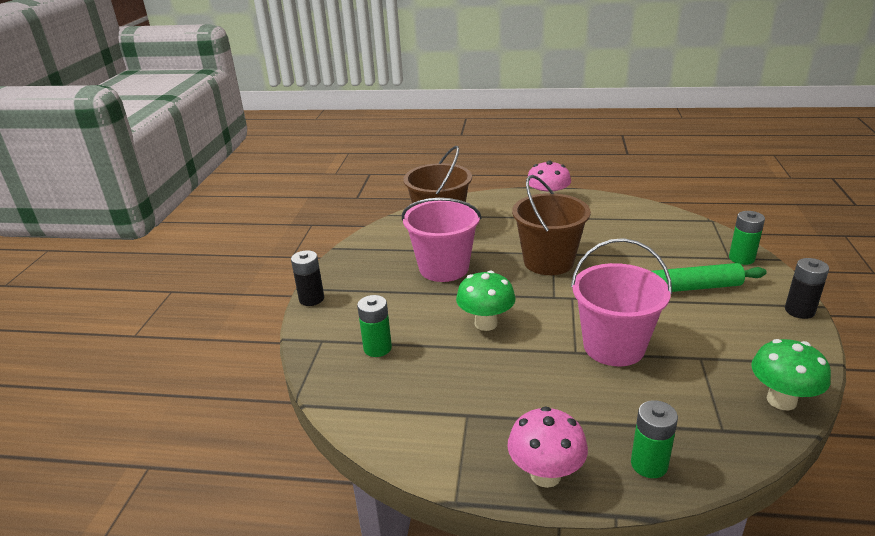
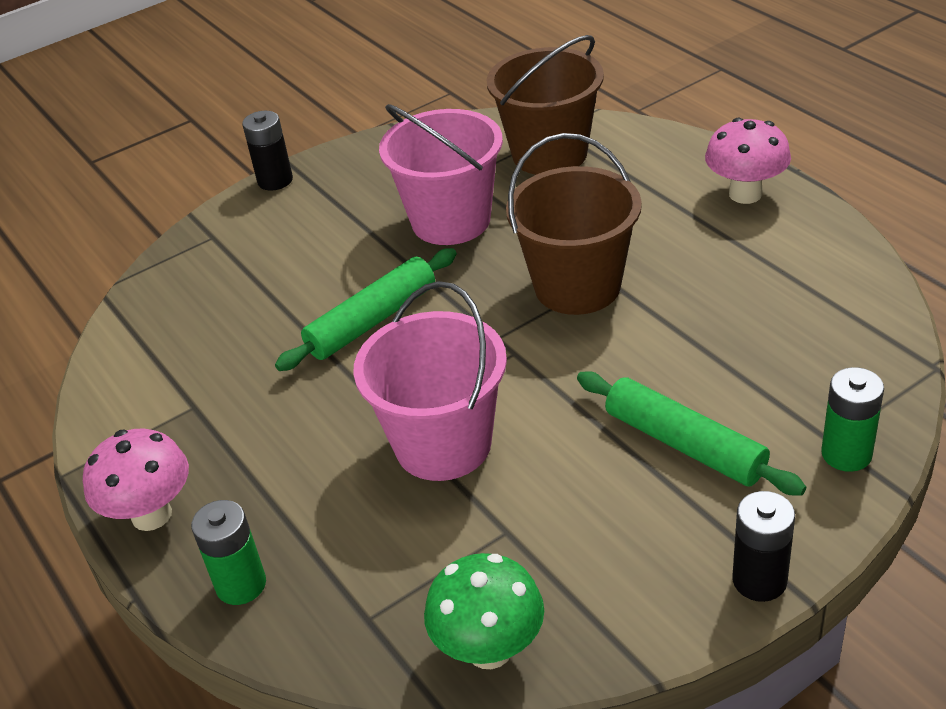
camera: 50 degrees right, 10 degrees up
green battery [357,295,392,357] -> none
green mushroom [456,270,516,331] -> green rolling pin [275,248,457,371]

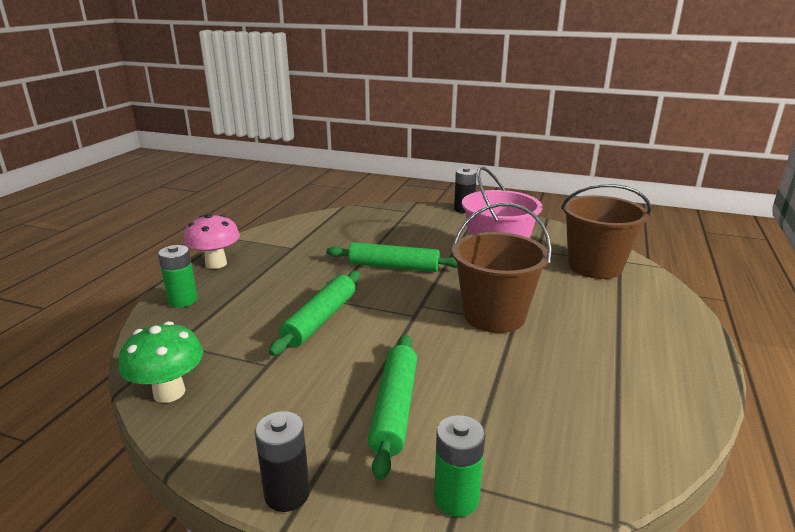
camera: 50 degrees right, 15 degrees down
pink bucket [354,281,507,481] -> green rolling pin [269,271,360,356]
pink mushroom [705,118,791,204] -> none

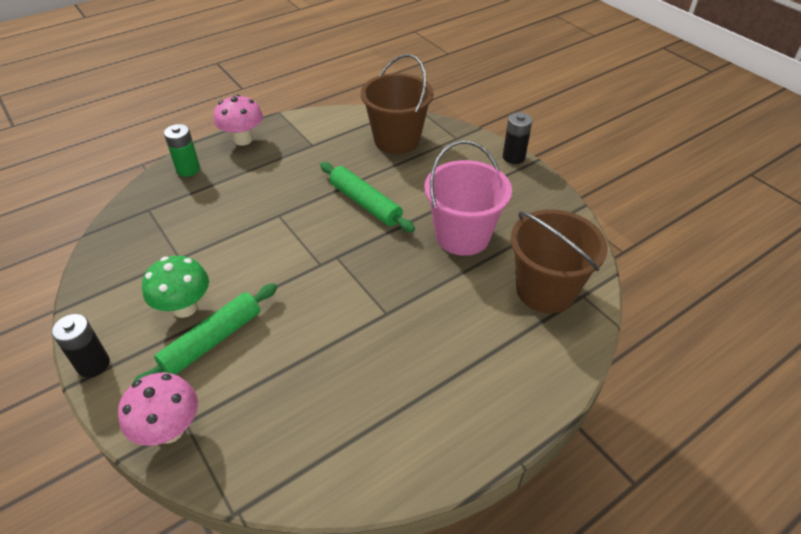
camera: 35 degrees right, 20 degrees up
green mushroom [119,321,203,403] -> green mushroom moved to [142,256,209,318]
green rolling pin [269,271,360,356] -> none
green battery [434,415,485,517] -> pink mushroom [118,373,198,446]
brown bucket [452,203,552,333] -> brown bucket moved to [361,54,434,154]

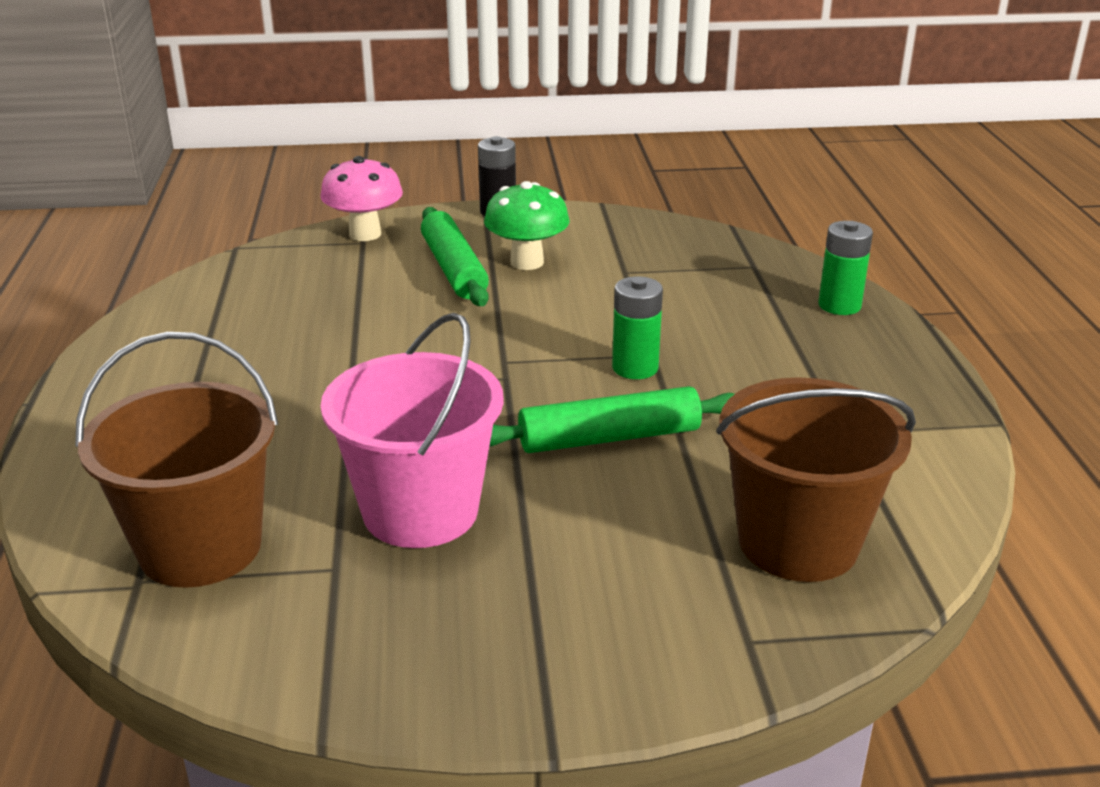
camera: 120 degrees right, 15 degrees down
pink mushroom [214,94,263,146] -> none
black battery [503,112,532,164] -> none
none -> green battery [612,276,663,379]

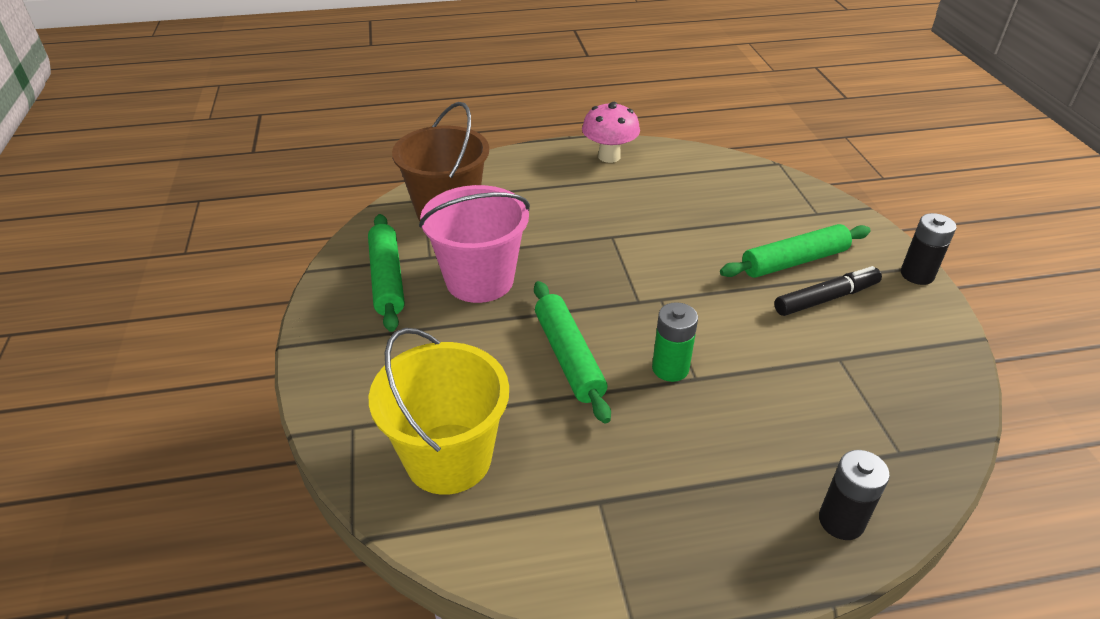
camera: 85 degrees right, 10 degrees up
pink mushroom [321,156,403,241] -> pink mushroom moved to [582,102,640,163]
green mushroom [484,181,569,270] -> black marker [774,266,882,316]
brown bucket [716,377,916,582] -> yellow bucket [369,328,509,495]
green battery [818,221,873,315] -> black battery [819,450,890,540]
none -> green rolling pin [368,214,405,332]

